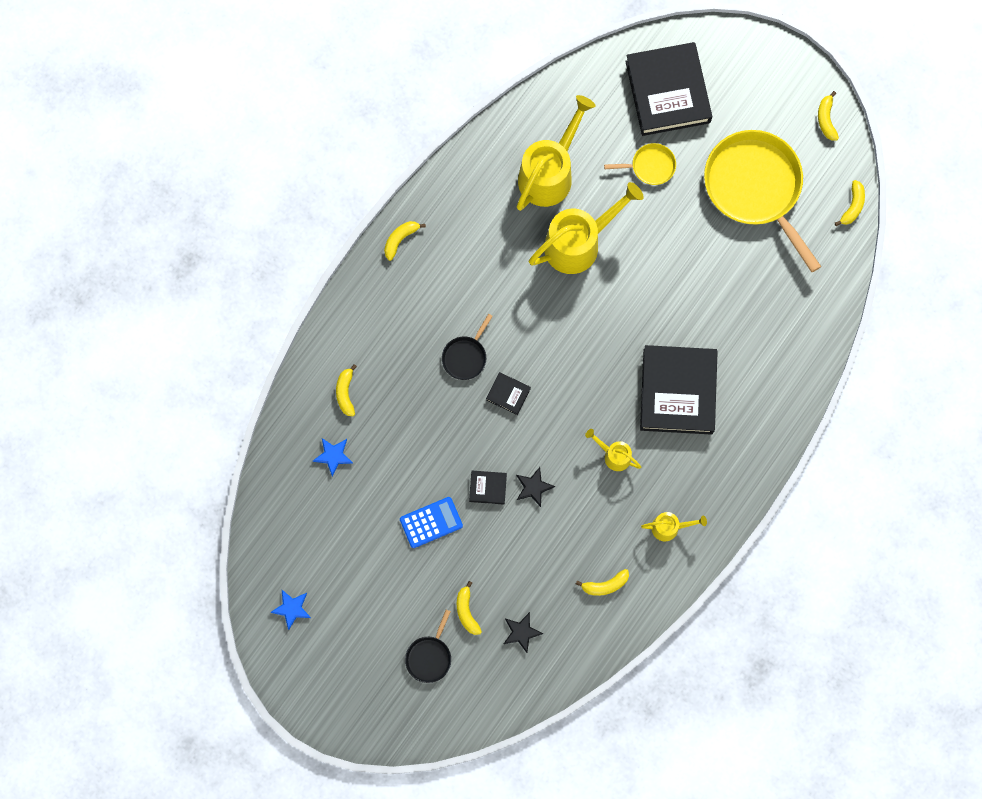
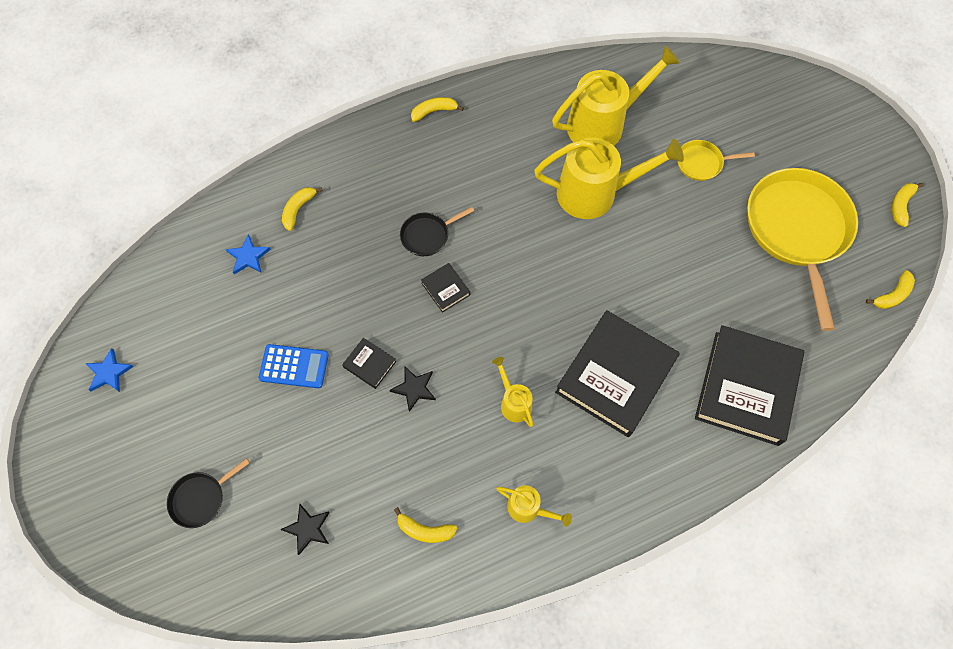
camera: 30 degrees right, 10 degrees down
yellow banana [457,581,482,635] -> none
yellow pan [604,143,676,185] -> yellow pan turned 150 degrees clockwise [677,140,755,181]
black book [625,42,712,136] -> black book moved to [695,325,804,446]

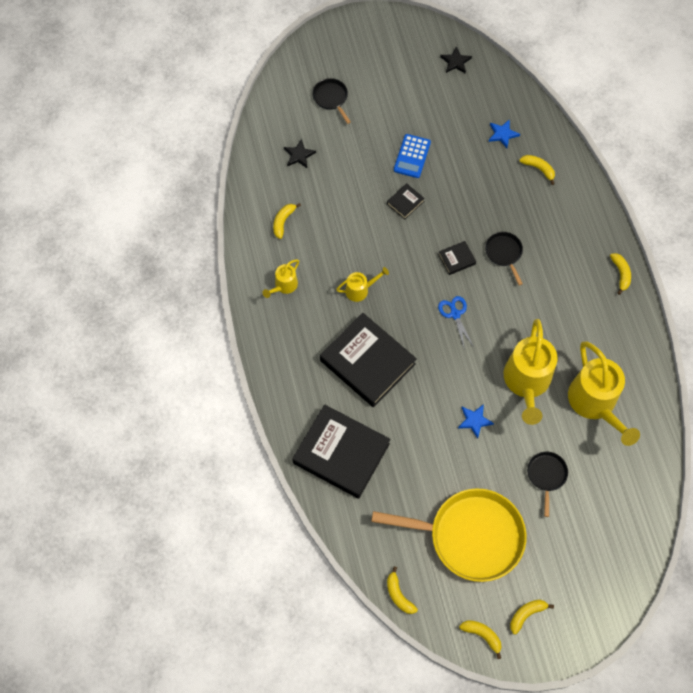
camera: 100 degrees right, 0 degrees up
blue star [85,348,134,392] -> blue star moved to [458,404,494,439]
black star [390,366,436,412] -> black star moved to [440,46,472,73]
yellow pan [677,140,755,181] -> black pan [527,452,568,517]
none -> blue scissors [438,296,473,350]
none -> yellow banana [510,600,554,634]

